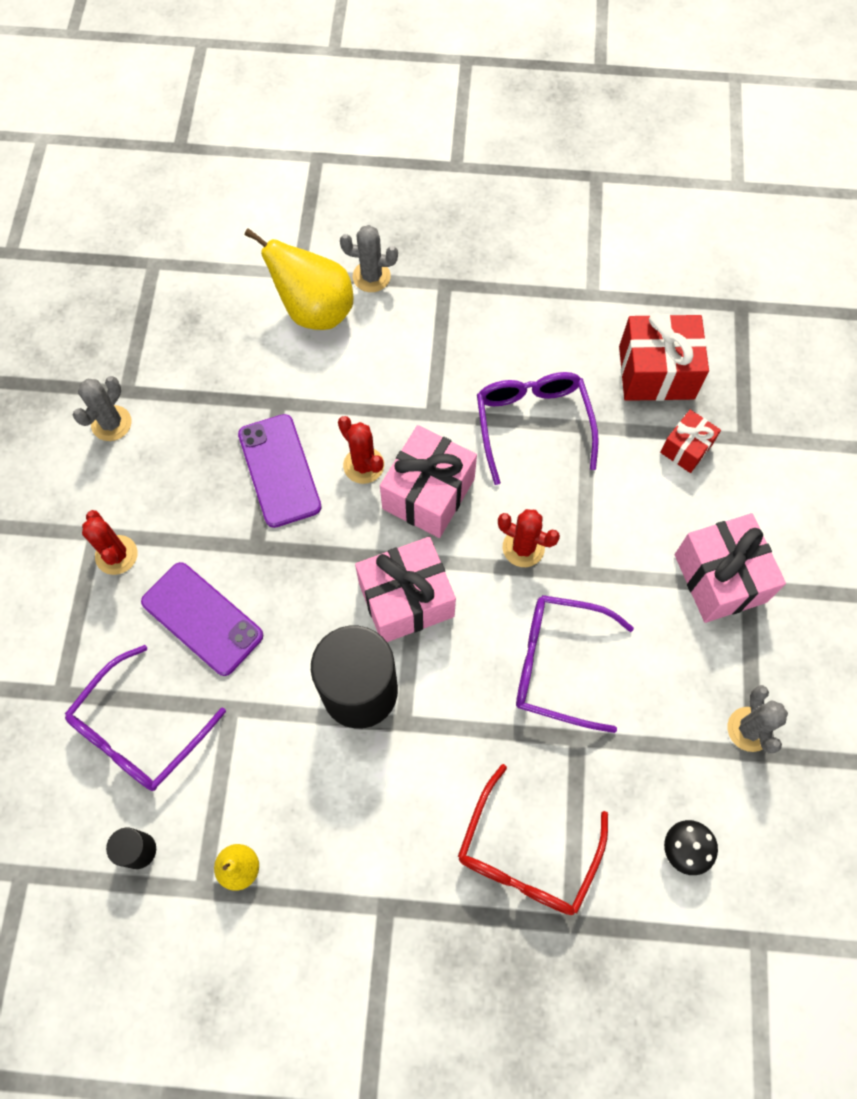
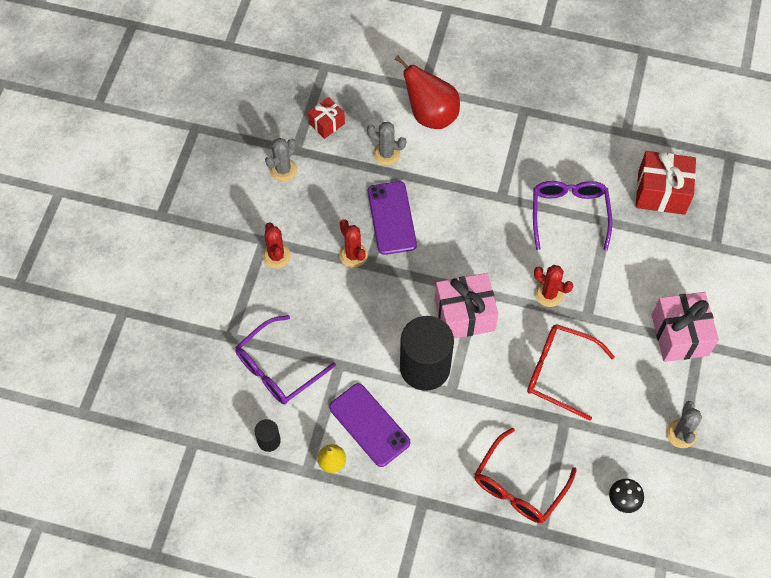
camera: 10 degrees right, 5 degrees down
purple phone [141,562,263,676] -> purple phone moved to [329,383,410,467]
yellow pear [245,228,353,330] -> red pear [395,55,460,129]
red cactus [338,416,384,484] -> red cactus moved to [339,219,368,268]
grey cactus [340,225,398,292] -> grey cactus moved to [367,122,406,165]
pink gift [380,425,477,538] -> none
purple glasses [516,595,634,733] -> red glasses [527,324,615,421]
red gift [660,410,721,473] -> red gift moved to [308,97,345,139]

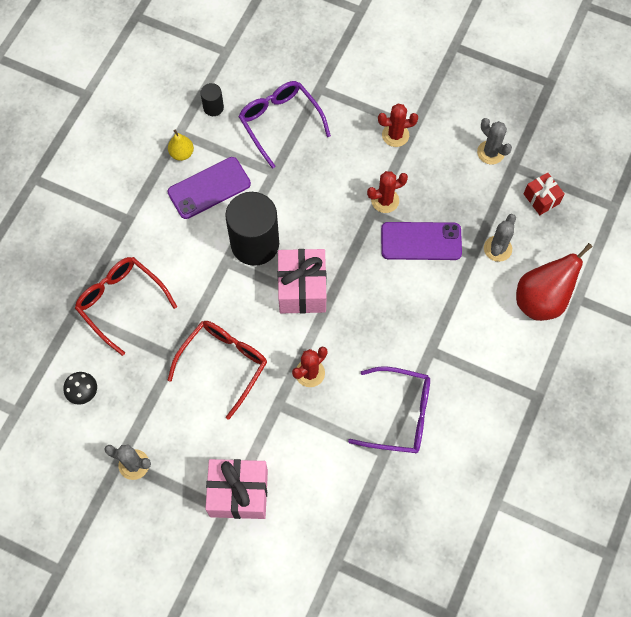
camera: 100 degrees right, 5 degrees up
red gift [636,151,696,215] -> none

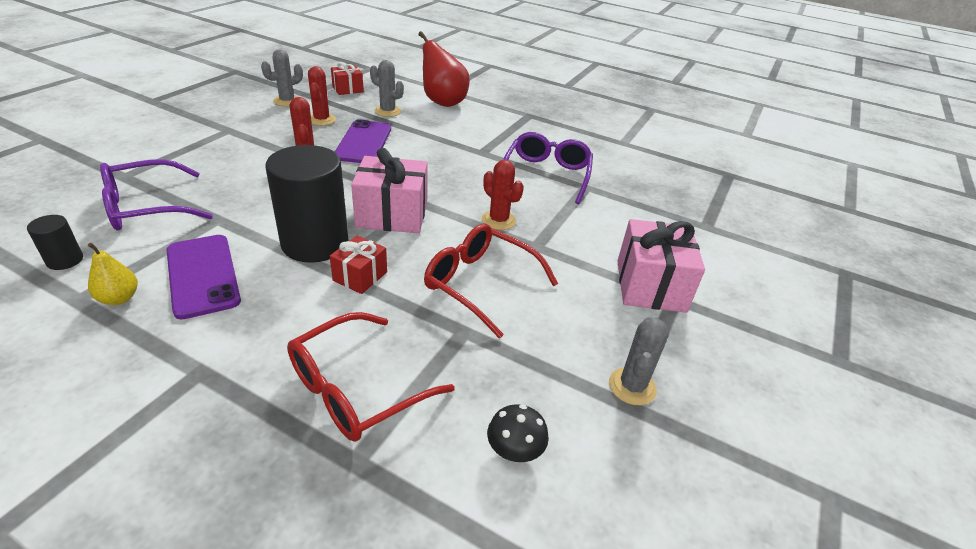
camera: 90 degrees left, 30 degrees down
red cactus [378,104,418,147] -> red cactus moved to [308,66,336,126]
none -> red gift [330,235,387,294]

